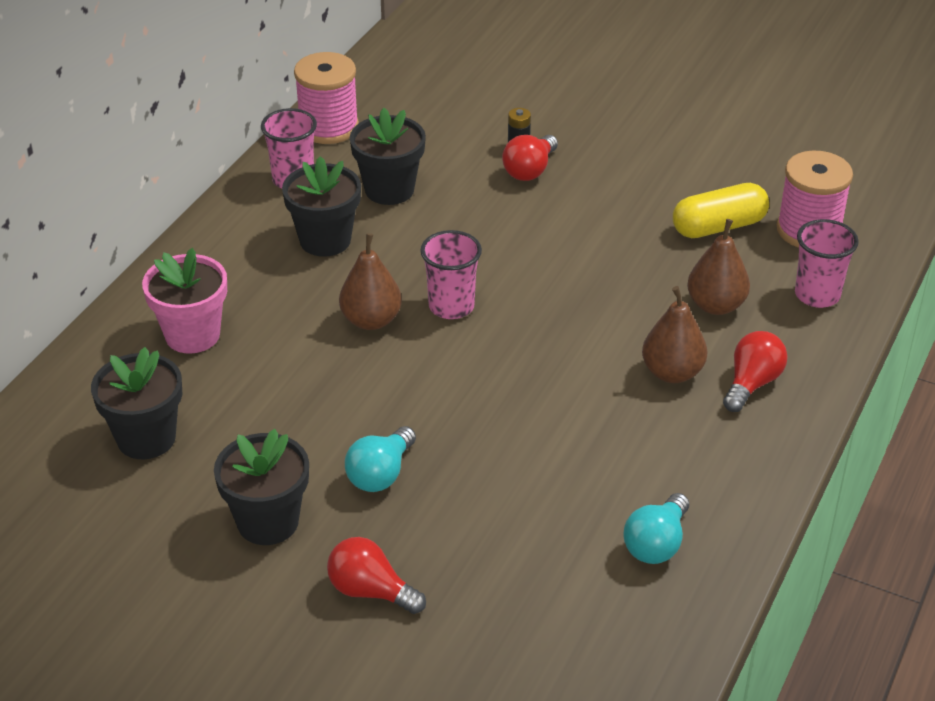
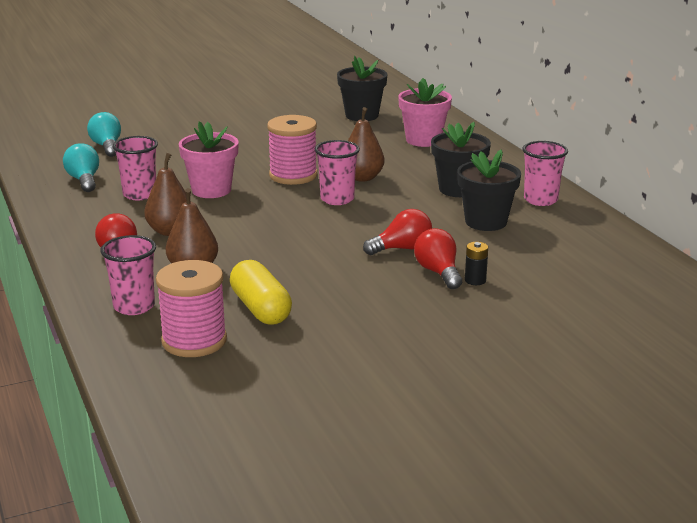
camera: 130 degrees right, 15 degrees down
black flower pot [214,429,309,545] -> none
pink spool [294,52,359,144] -> pink spool moved to [267,115,317,185]
red light bulb [327,537,426,614] -> red light bulb moved to [363,209,432,255]
turquoise light bulb [345,426,416,492] -> turquoise light bulb moved to [87,112,121,157]
yellow capsule [673,183,769,238] -> yellow capsule turned 45 degrees counterclockwise [230,260,292,325]
none -> pink cup [113,136,158,200]
none -> pink flower pot [179,121,239,198]

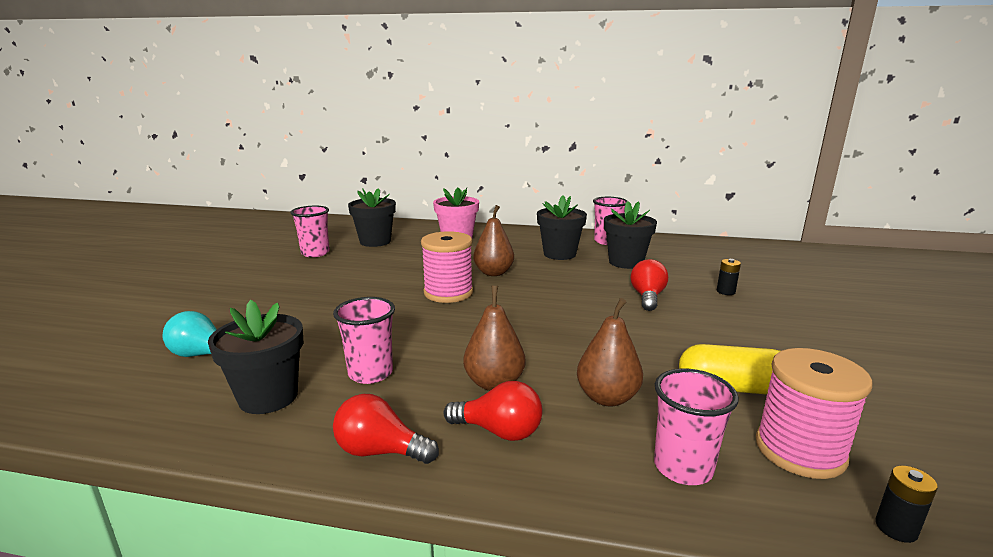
camera: 55 degrees left, 5 degrees down
turquoise light bulb [63,143,99,192] -> black flower pot [208,300,303,414]
pink flower pot [179,121,239,198] -> none
pink cup [315,140,360,205] -> pink cup moved to [290,206,330,257]
red light bulb [414,228,462,289] -> red light bulb moved to [333,394,439,464]
none -> black battery [875,466,938,543]

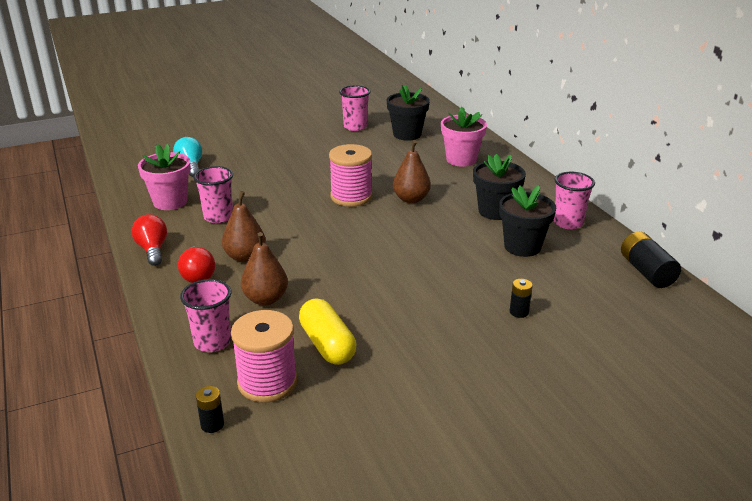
camera: 55 degrees right, 10 degrees up
black flower pot [208,300,303,414] -> pink flower pot [138,144,191,210]
red light bulb [631,259,668,311] -> none
none -> black battery [621,232,681,288]

